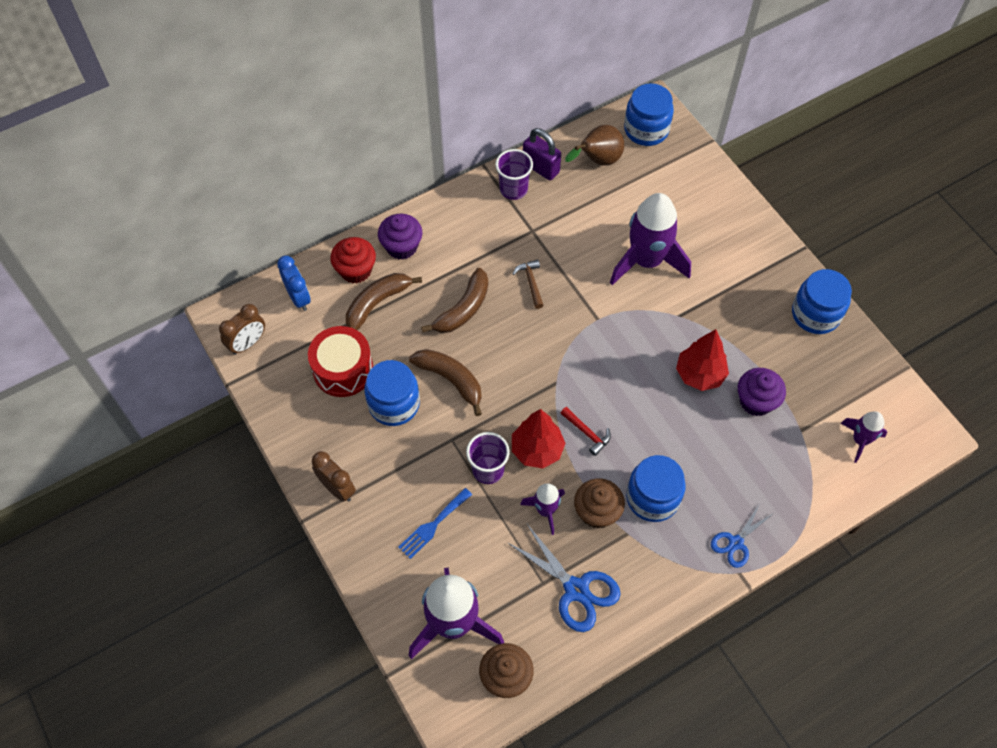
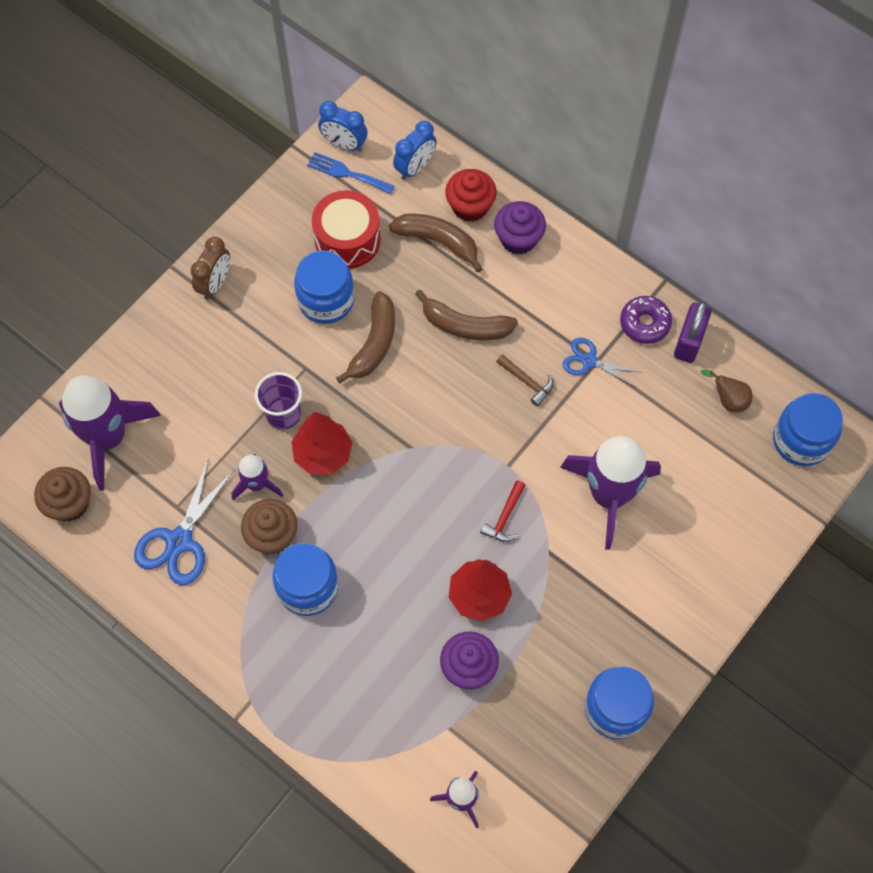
camera: 70 degrees right, 5 degrees up
brown clock [219,304,265,355] -> blue clock [318,101,368,152]
blue fork [398,488,472,559] -> blue fork moved to [307,152,395,194]
purple cup [495,149,533,200] -> purple donut [620,296,672,344]
brown hammer [512,259,544,309] -> brown hammer turned 75 degrees clockwise [496,354,554,407]
red hammer [560,407,611,456] -> red hammer moved to [480,480,526,542]
brown pear [565,125,624,166] -> brown pear [701,370,753,412], size x0.64
blue scissors [711,505,774,568] -> blue scissors moved to [562,337,640,387]

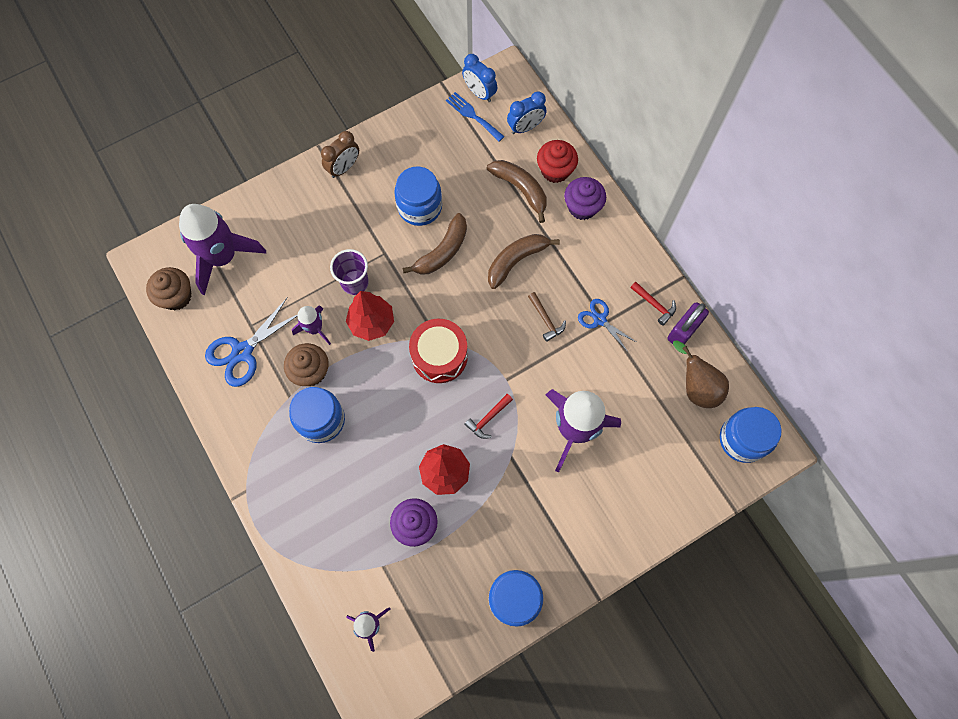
camera: 20 degrees right, 5 degrees up
red drum [312,190,381,269] -> red drum moved to [409,318,468,383]
brown banana [415,290,518,341] -> brown banana turned 105 degrees clockwise [488,234,560,289]
purple donut [620,296,672,344] -> red hammer [630,282,676,326]
brown pear [701,370,753,412] -> brown pear [673,341,729,408], size x1.56

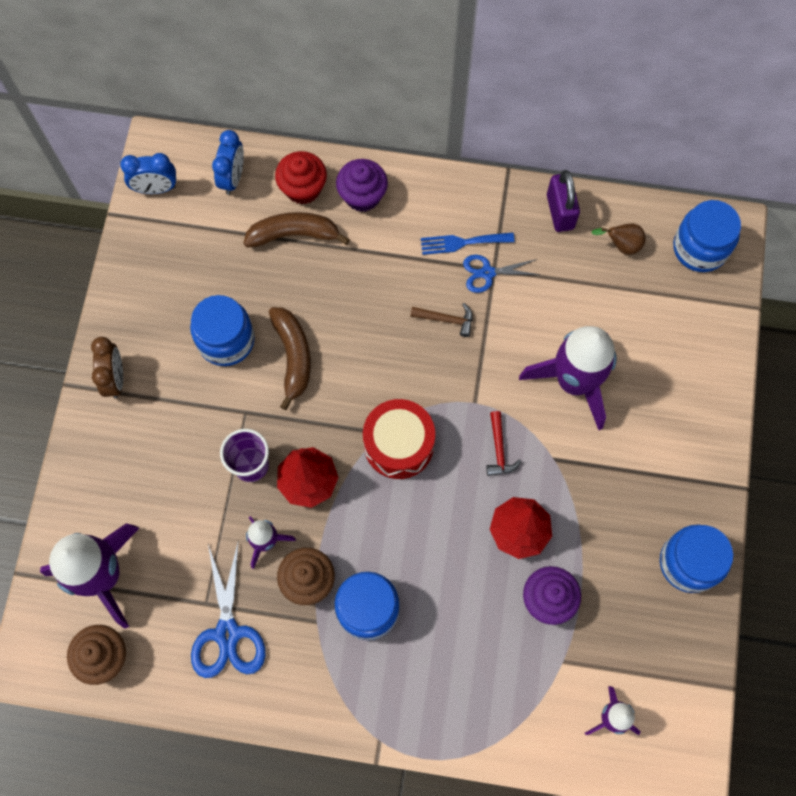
camera: 50 degrees left, 0 degrees up
blue fork [446,92,505,142] -> blue fork moved to [421,232,515,255]
brown banana [488,234,560,289] -> none
red hammer [630,282,676,326] -> none
brown pear [673,341,729,408] -> brown pear [591,223,646,255], size x0.64

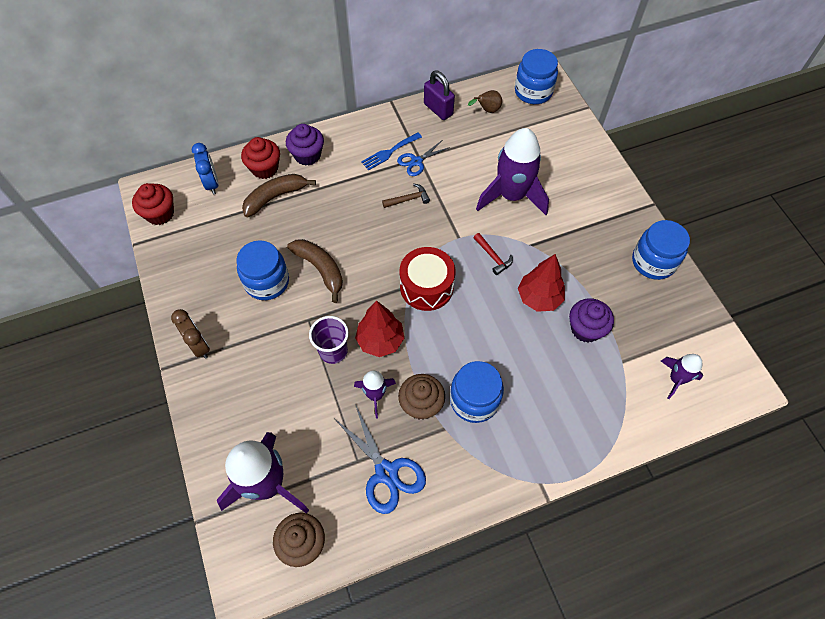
camera: 30 degrees left, 10 degrees down
blue clock [120,153,176,194] -> red cupcake [132,183,174,225]

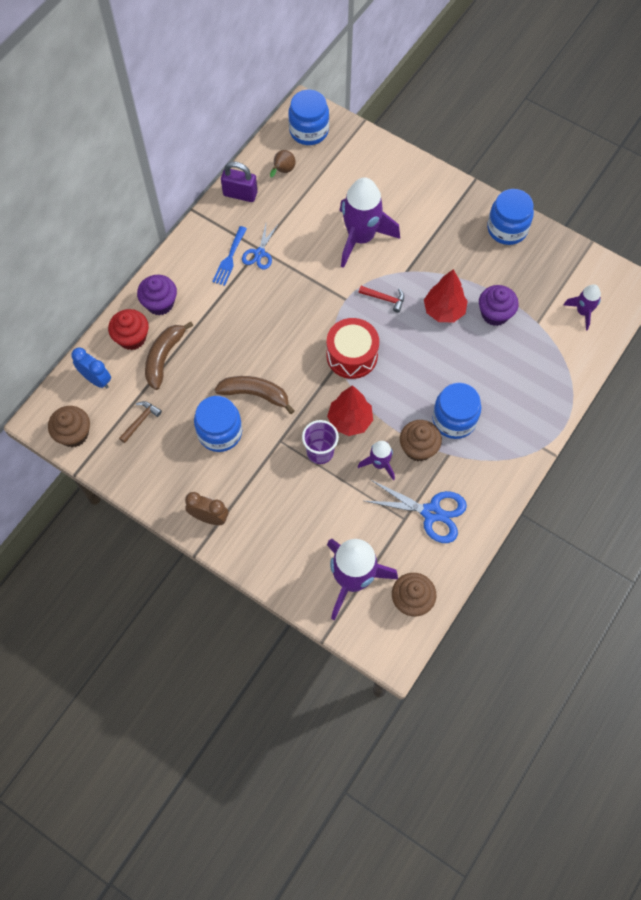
camera: 35 degrees left, 5 degrees up
red cupcake [132,183,174,225] -> brown cupcake [48,406,90,447]
brown hammer [382,184,430,208] -> brown hammer moved to [119,401,162,443]

